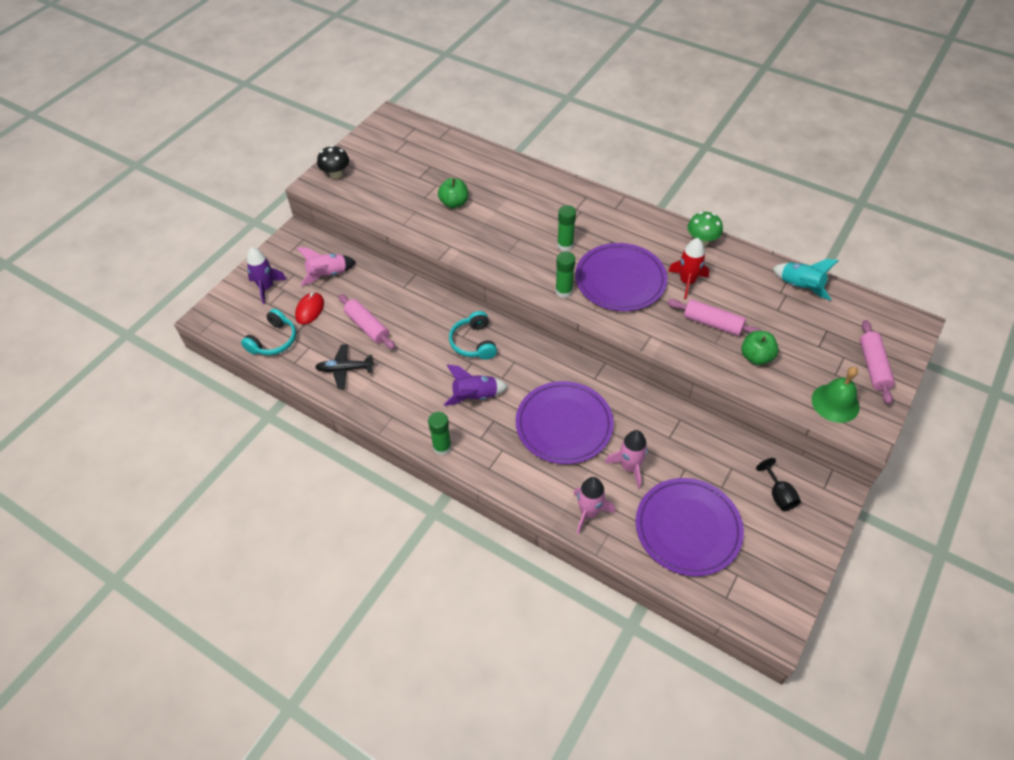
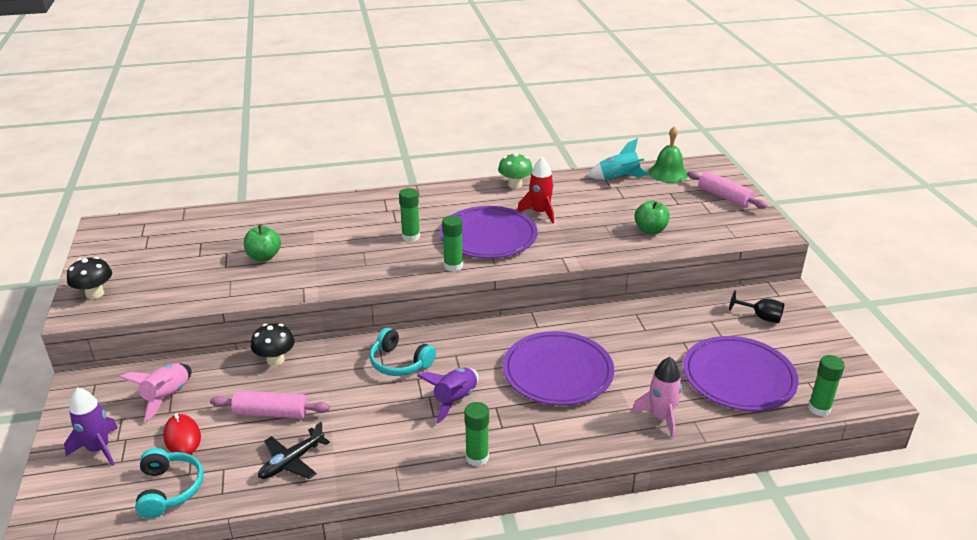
camera: 45 degrees left, 20 degrees down
pink rocket [605,430,648,489] -> none
pink rolling pin [667,299,762,336] -> none
green bell [812,367,859,423] -> green bell moved to [648,126,688,183]
none -> black mushroom [251,323,295,366]
none -> green glue stick [808,355,845,416]

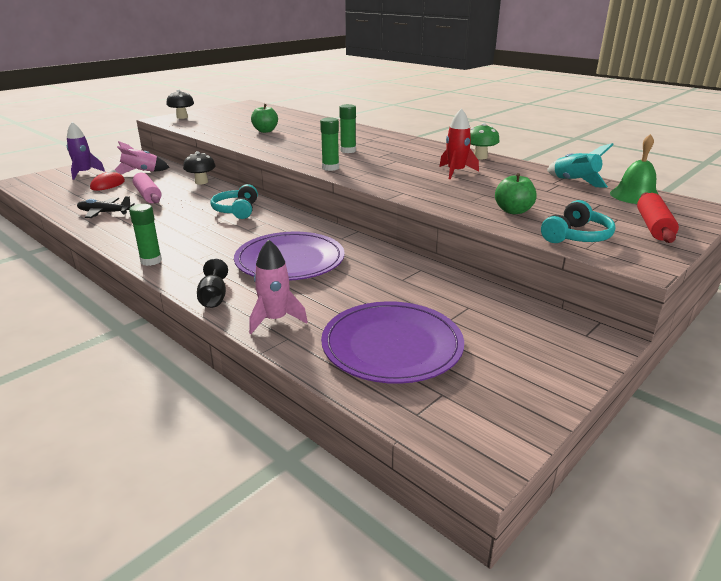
camera: 55 degrees right, 5 degrees down
turquoise headphones [135,448,204,519] -> turquoise headphones moved to [541,200,615,243]
purple rocket [417,368,478,423] -> none
purple plate [440,206,538,258] -> none
pink rolling pin [687,171,767,209] -> red rolling pin [637,192,679,243]
black goblet [729,290,785,323] -> black goblet moved to [197,259,228,308]
green glue stick [808,355,845,416] -> none

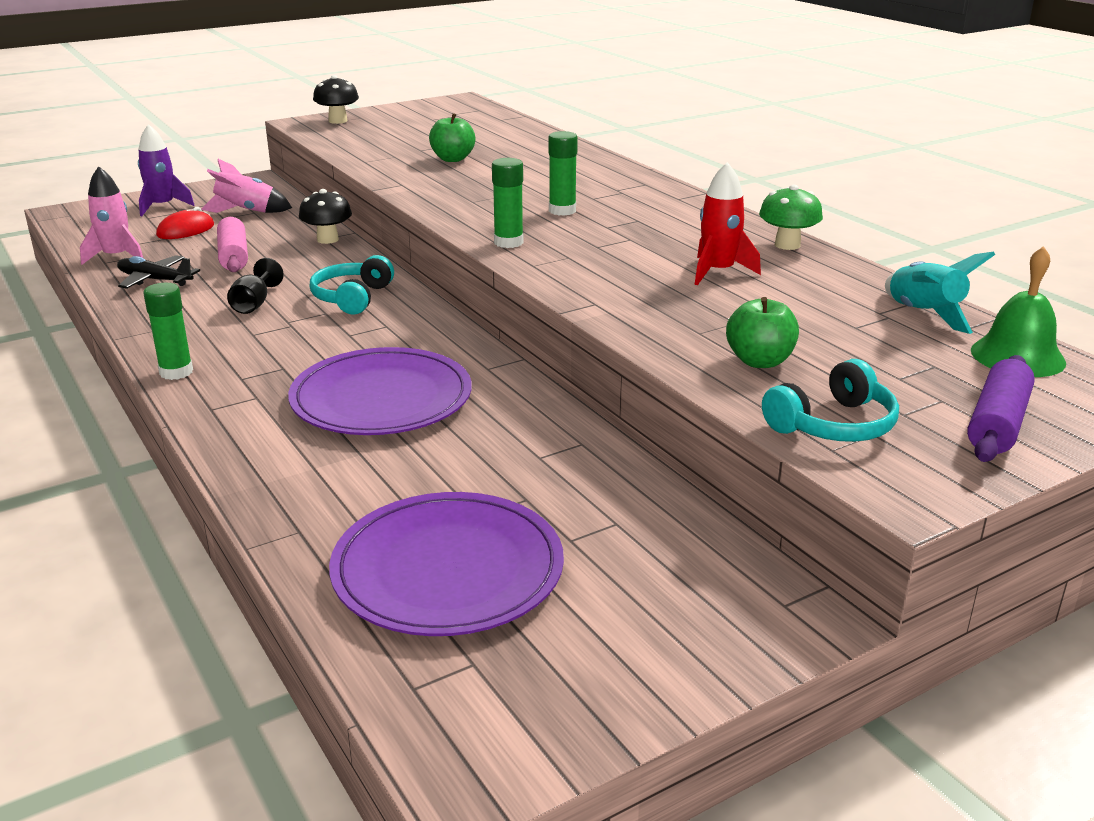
camera: 15 degrees right, 0 degrees up
black goblet [197,259,228,308] -> black goblet moved to [227,258,284,314]
pink rocket [249,240,308,334] -> pink rocket moved to [80,166,143,265]
red rolling pin [637,192,679,243] -> purple rolling pin [967,355,1035,462]

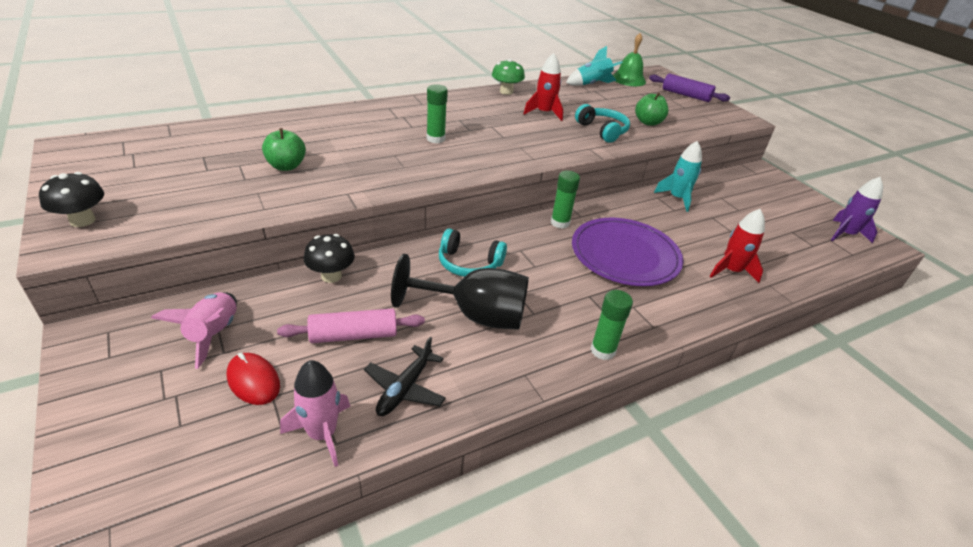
camera: 90 degrees left, 10 degrees up
purple rocket [138,124,195,216] -> purple rocket moved to [831,177,883,243]
black goblet [227,258,284,314] -> black goblet [391,254,529,330], size x1.99
purple plate [329,492,564,636] -> none
green glue stick [492,158,524,248] -> green glue stick moved to [551,170,580,229]
turquoise headphones [762,359,899,442] -> turquoise headphones moved to [575,104,630,143]
none -> turquoise rocket [654,141,702,212]
none -> red rocket [710,209,765,283]

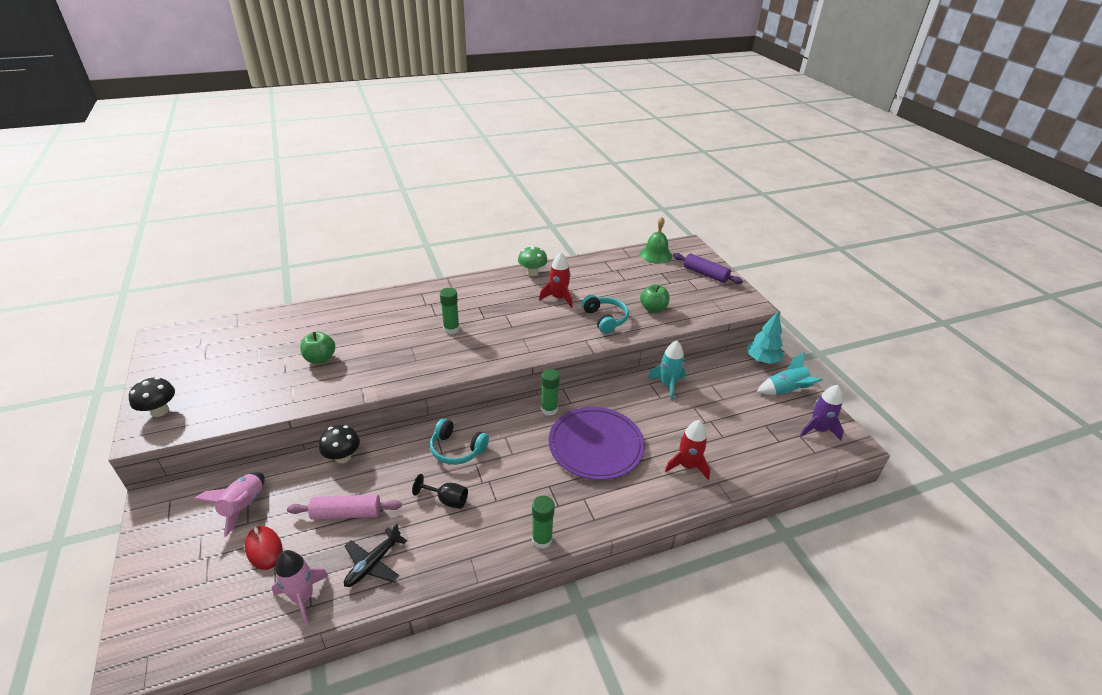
camera: 10 degrees right, 0 degrees up
black goblet [391,254,529,330] -> black goblet [412,474,468,509], size x0.50
turquoise rocket [566,46,623,86] -> turquoise rocket moved to [757,352,823,395]
none -> turquoise tree [747,312,784,364]

